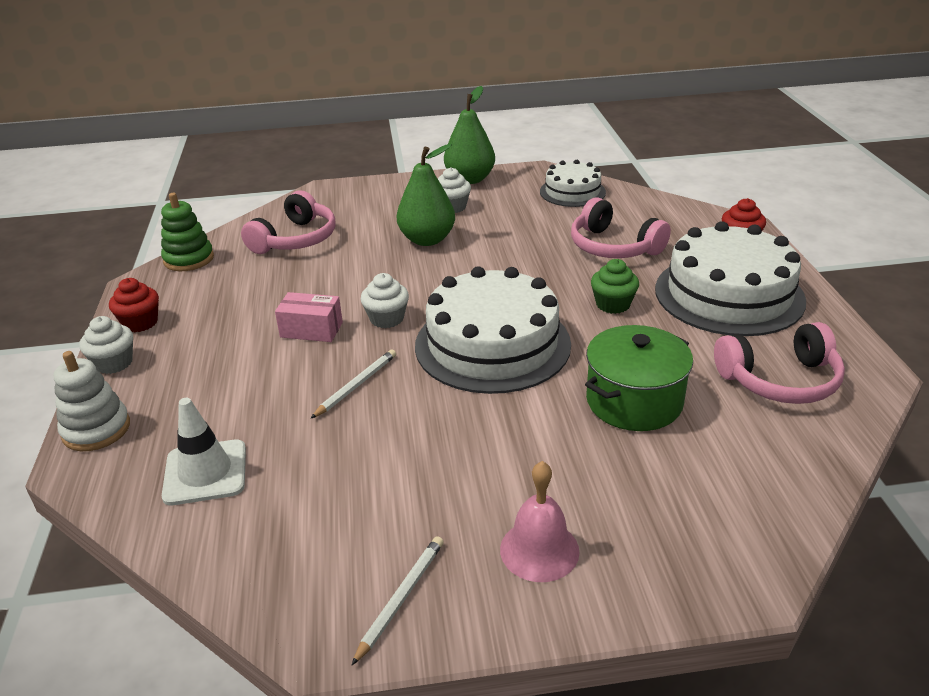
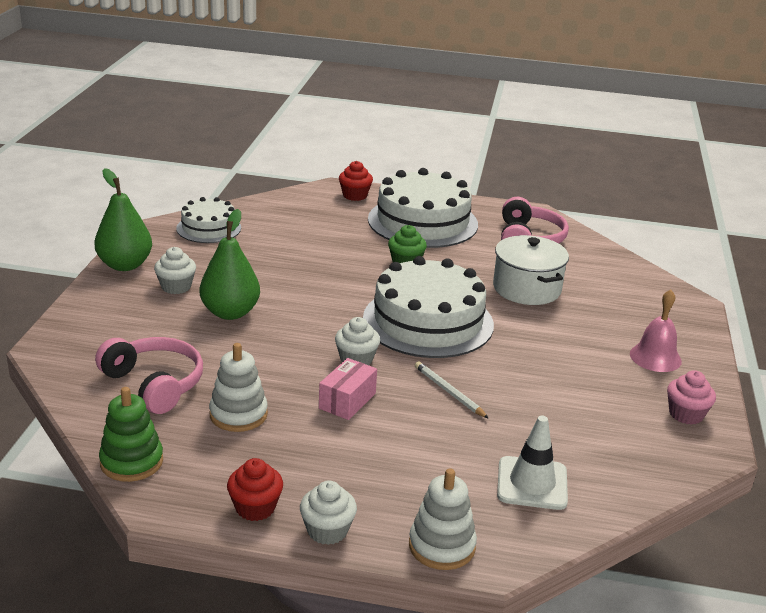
camera: 75 degrees left, 5 degrees down
white pencil [351,536,444,666] -> pink cupcake [667,370,716,425]
pink headphones [571,197,671,258] -> none
green pot [585,325,693,431] -> white pot [493,235,569,305]
none -> white stacking toy [209,343,268,432]

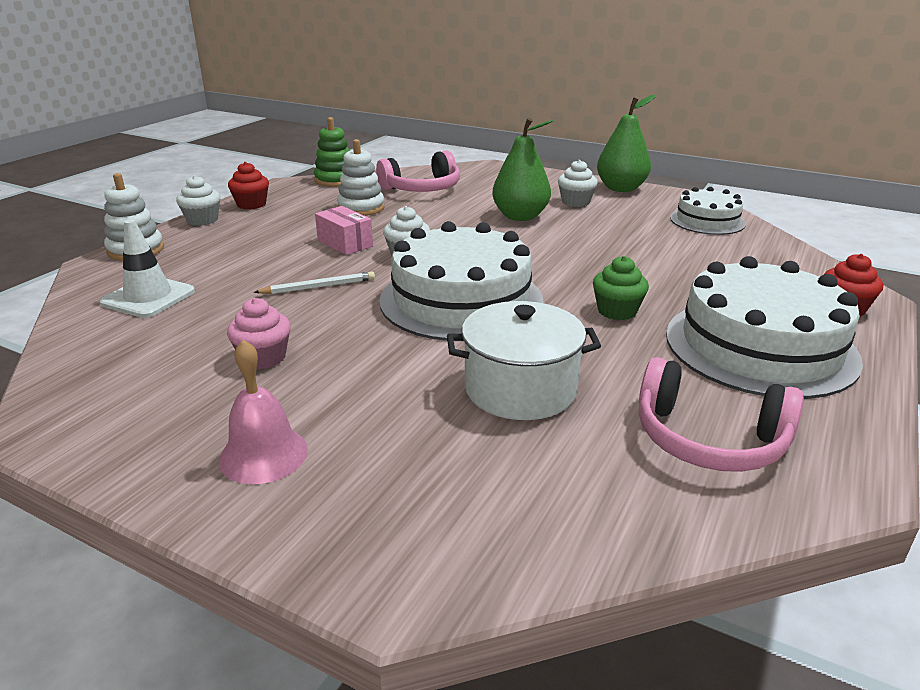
camera: 110 degrees right, 0 degrees up
pink cupcake [667,370,716,425] -> pink cupcake moved to [227,298,291,369]

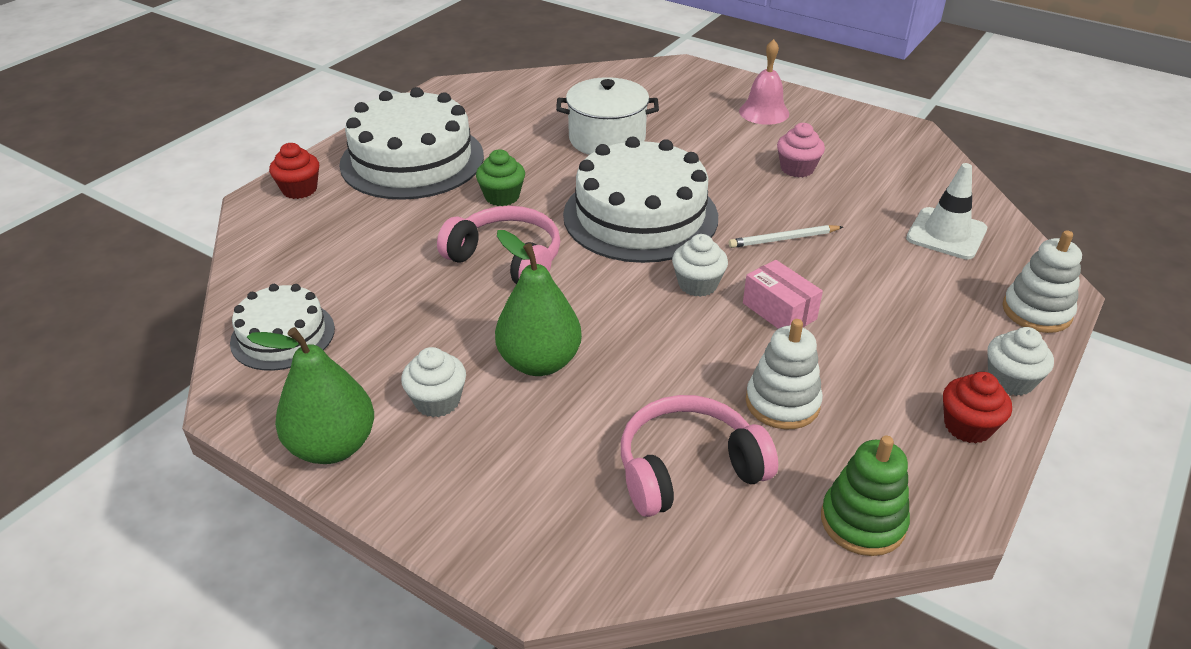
camera: 175 degrees left, 10 degrees up
pink headphones [639,357,804,472] -> pink headphones moved to [437,206,560,284]

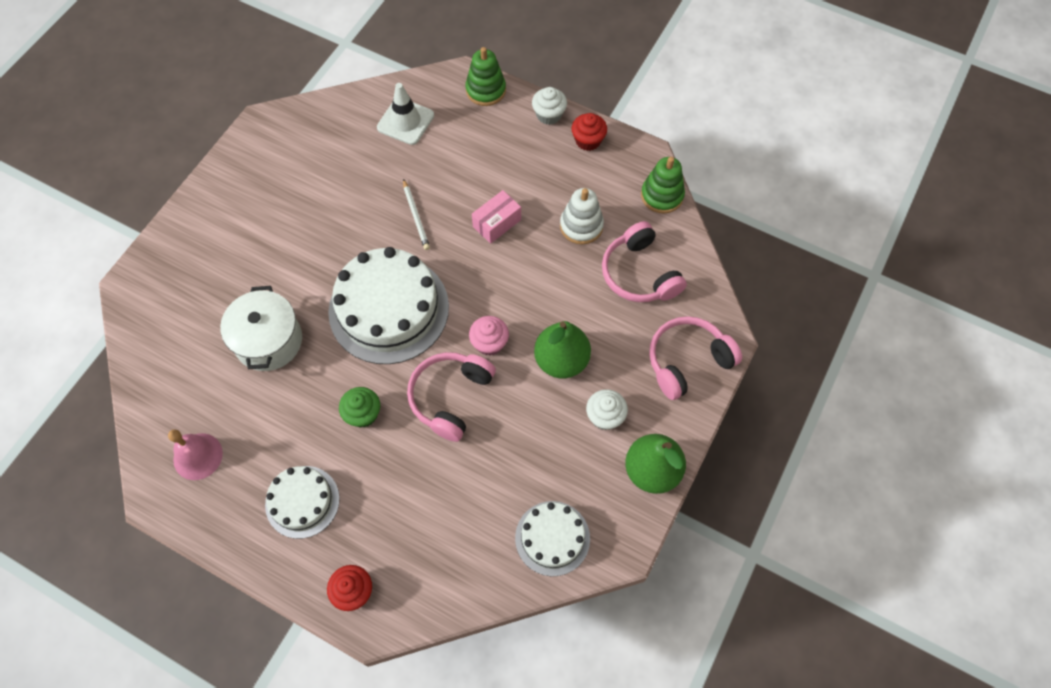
camera: 95 degrees left, 25 degrees up
white cake [339,87,484,200] -> white cake [265,466,340,539], size x0.56
white cupcake [672,234,728,297] -> none
pink bell [739,39,789,125] -> pink bell moved to [168,430,223,480]
pink cupcake [777,123,825,177] -> pink cupcake moved to [469,316,509,356]
white stacking toy [1003,230,1082,333] -> green stacking toy [465,47,506,106]
none -> pink headphones [649,316,742,400]

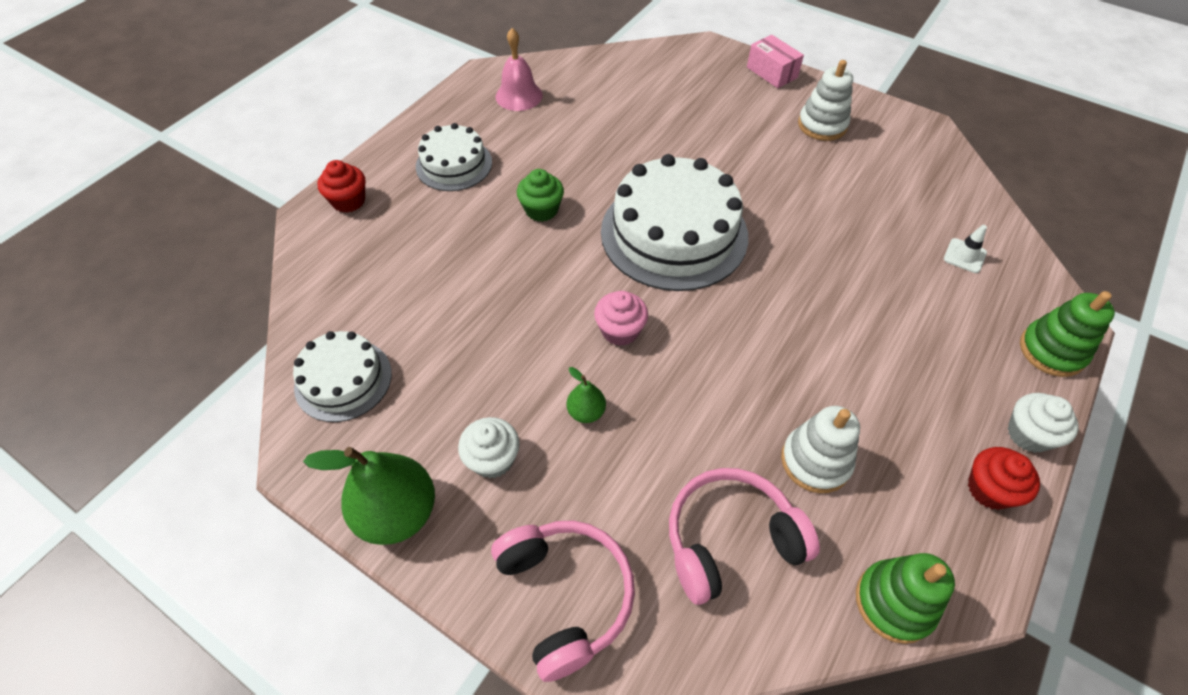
camera: 95 degrees right, 10 degrees down
white pot [220,286,302,371] -> none
white traffic cone [377,83,434,145] -> white traffic cone [944,225,987,273], size x0.56
white pencil [403,179,430,250] -> none
pink headphones [407,352,496,442] -> none
pink box [472,190,521,244] -> pink box moved to [747,35,804,88]
green pear [534,321,591,378] -> green pear [567,367,606,423], size x0.49
none -> white stacking toy [798,60,853,141]

